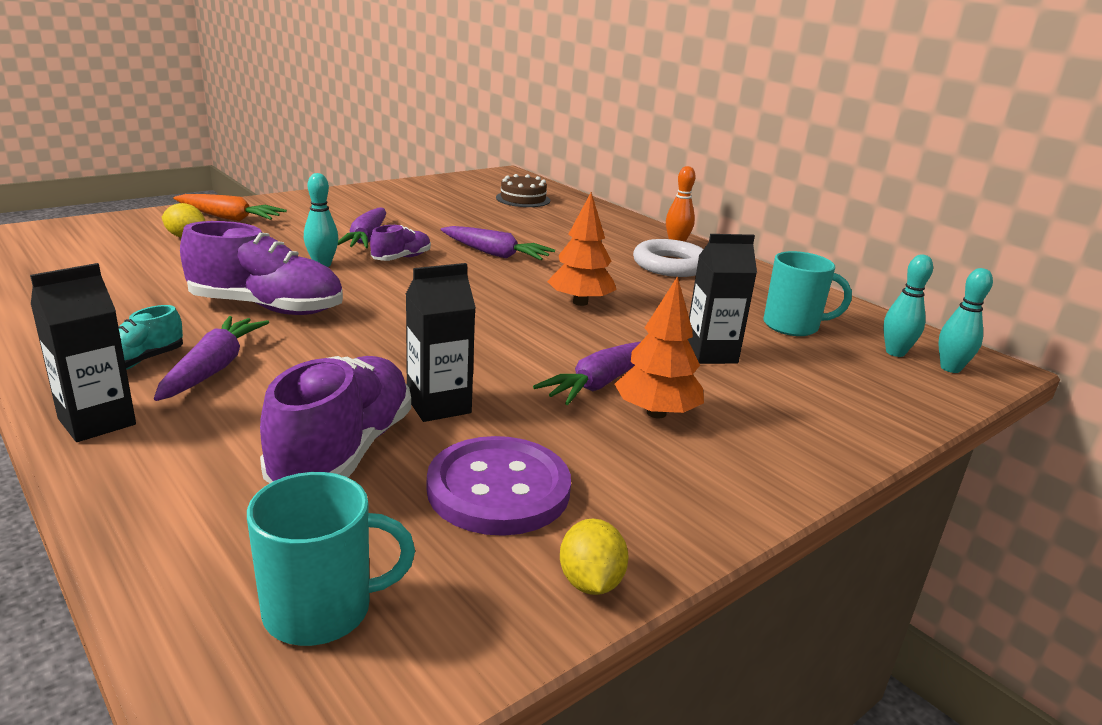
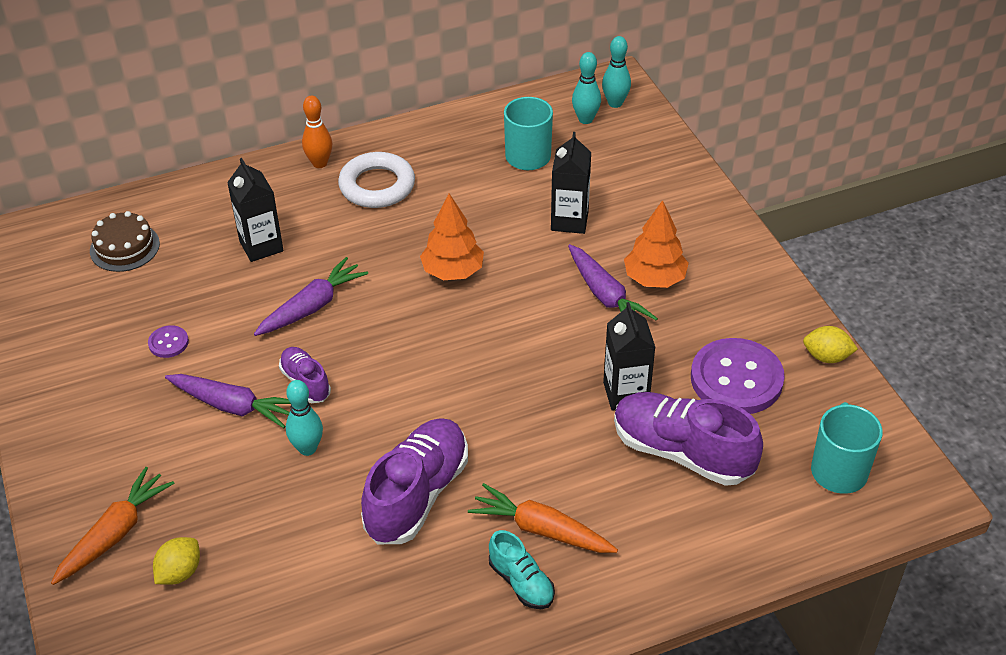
camera: 70 degrees left, 20 degrees up
black carton [30,263,136,442] -> black carton moved to [227,158,284,262]
purple carrot [154,316,269,401] -> orange carrot [468,483,618,553]
none -> purple button [148,325,189,358]

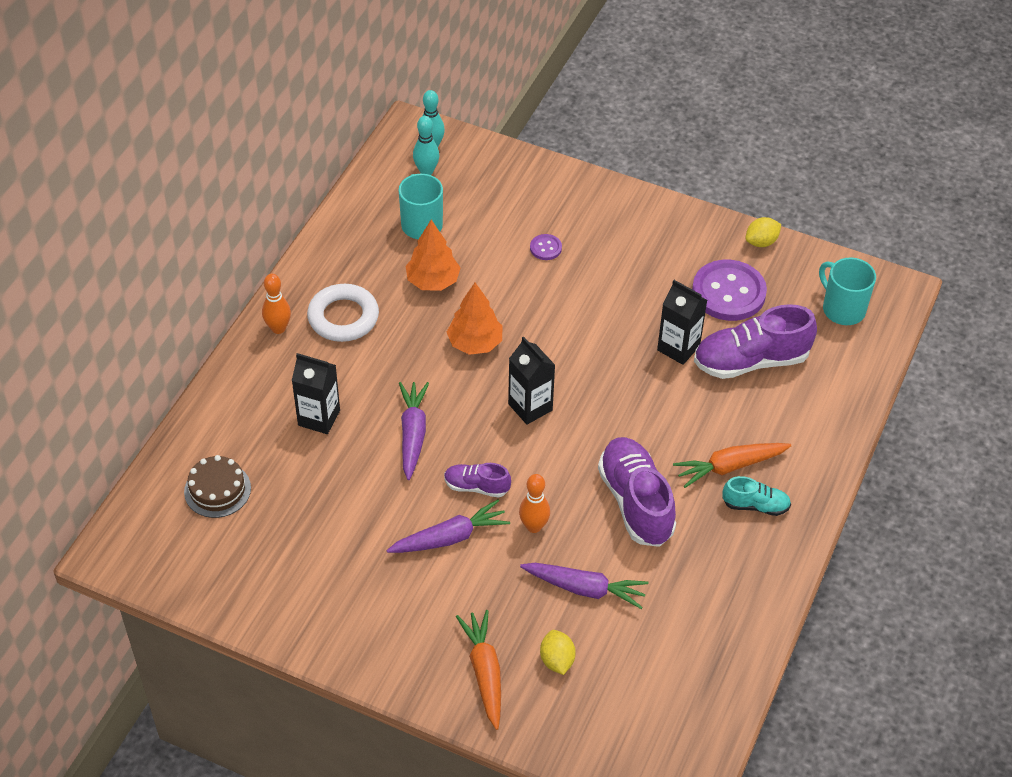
camera: 45 degrees left, 5 degrees up
purple button [148,325,189,358] -> purple button moved to [530,234,562,260]
turquoise bowling pin [286,380,323,456] -> orange bowling pin [519,474,550,533]
black carton [551,132,591,234] -> black carton moved to [508,337,555,425]
purple carrot [568,244,658,320] -> purple carrot moved to [520,563,648,609]
orange tree [624,200,689,288] -> orange tree moved to [406,220,460,291]

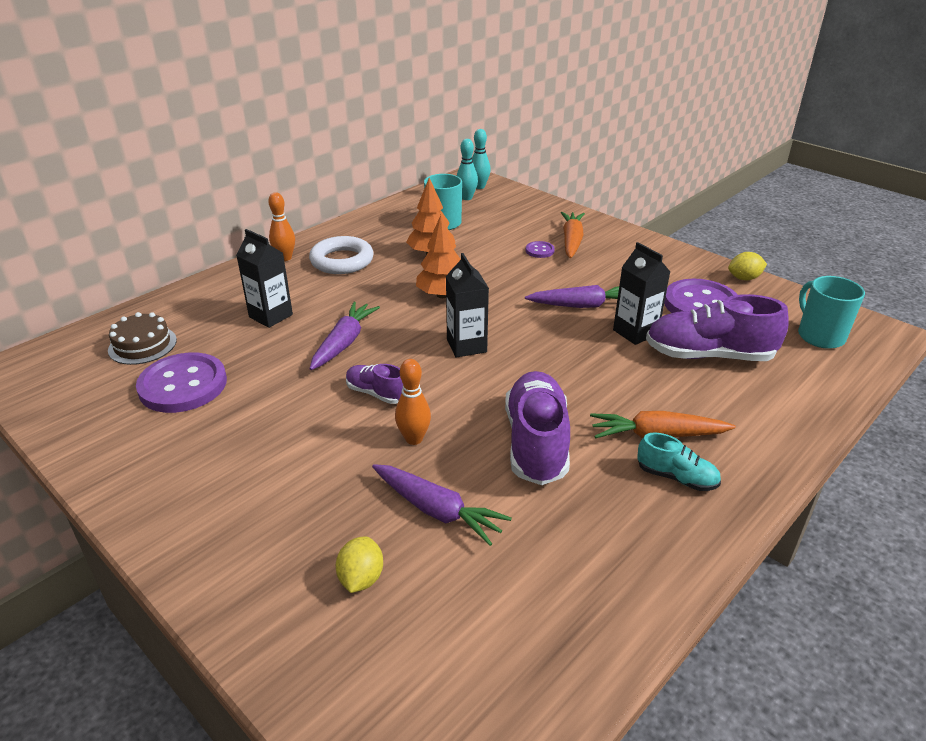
camera: 20 degrees right, 15 degrees down
purple carrot [387,499,510,553] -> purple carrot moved to [525,285,619,308]
orange carrot [456,610,501,730] -> orange carrot moved to [561,212,585,258]
none -> purple button [136,353,227,413]

